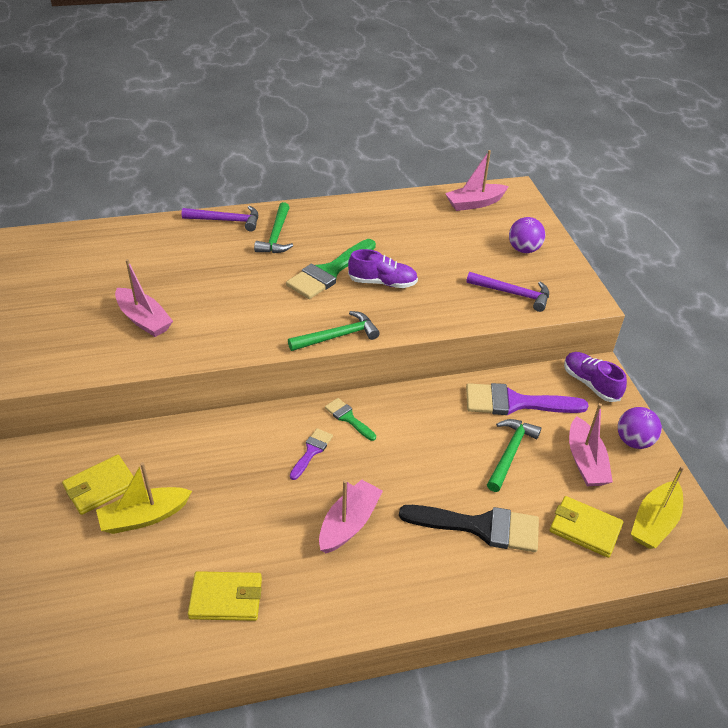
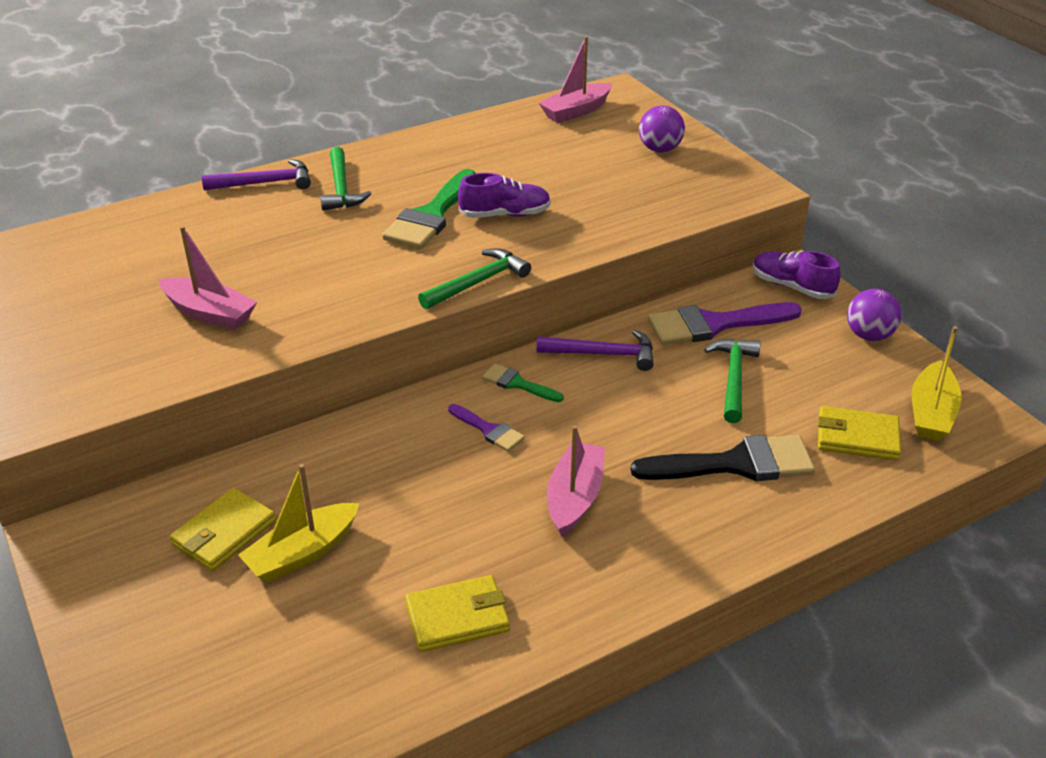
camera: 15 degrees left, 5 degrees down
purple brush [290,428,333,480] -> purple brush turned 120 degrees clockwise [448,404,525,452]
purple hammer [466,272,549,312] -> purple hammer moved to [537,330,654,371]
pink boat [569,403,613,486] -> none

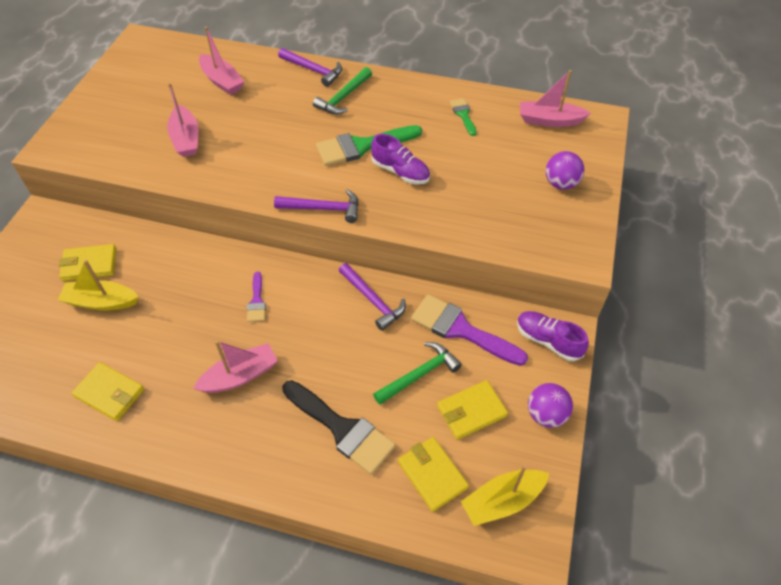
camera: 45 degrees right, 15 degrees up
green hammer [418,248,531,309] -> purple hammer [274,189,359,223]
green brush [482,364,564,402] -> green brush moved to [450,98,477,136]
purple shoe [753,251,841,299] -> purple shoe turned 45 degrees counterclockwise [517,311,589,361]
none -> pink boat [199,27,244,95]
none -> yellow wallet [437,380,508,440]

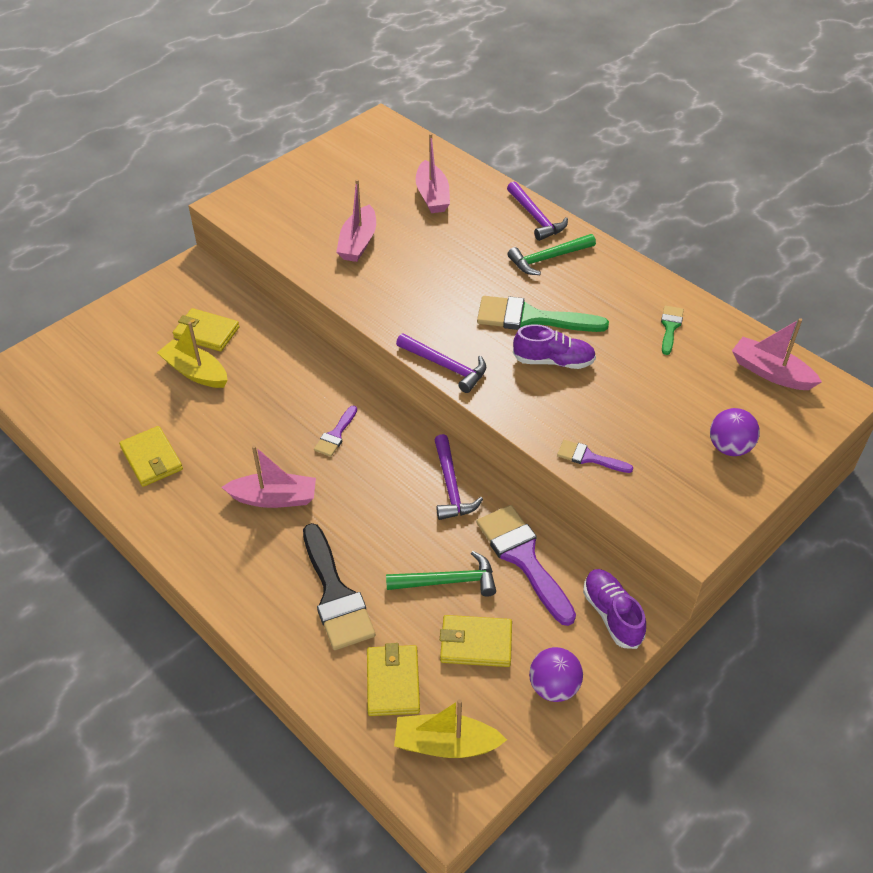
camera: 30 degrees right, 5 degrees down
purple shoe [371,134,430,184] -> purple shoe turned 60 degrees counterclockwise [513,324,596,369]
none -> purple brush [557,440,633,473]

